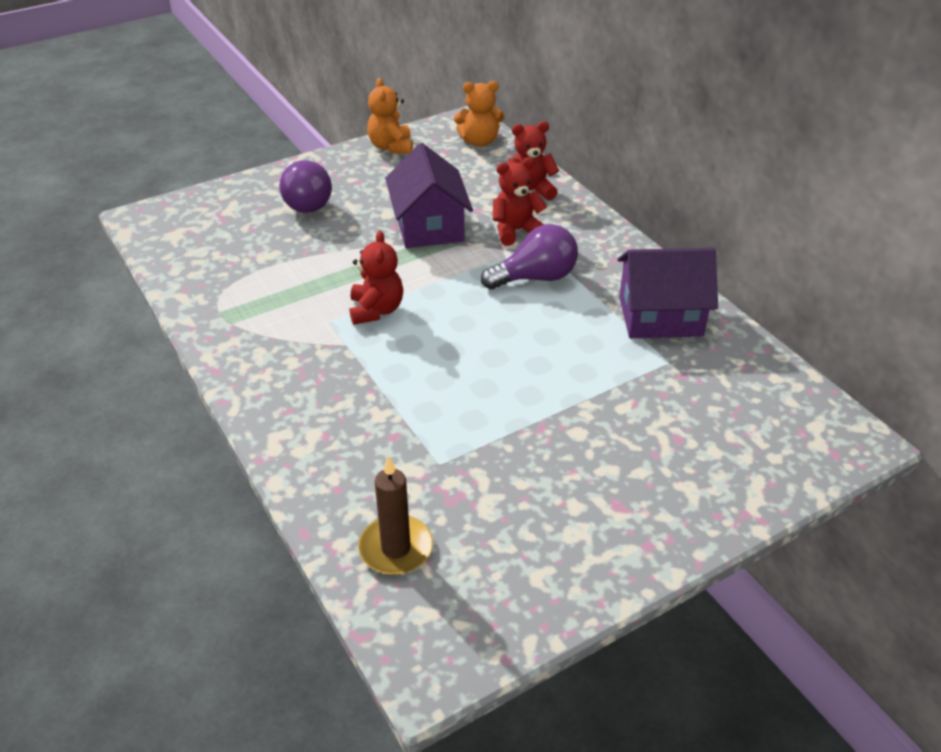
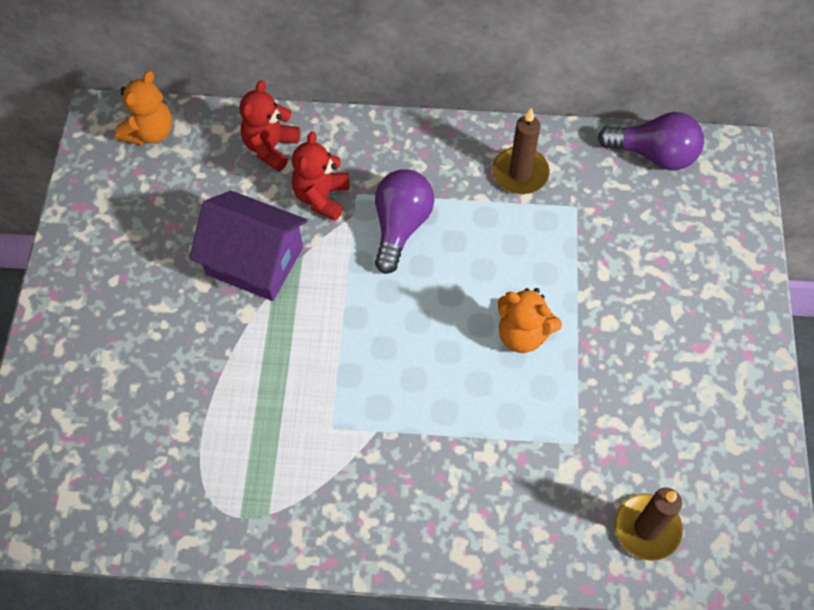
camera: 55 degrees left, 20 degrees up
purple light bulb [279,160,332,213] -> purple light bulb moved to [598,112,704,170]
red teddy bear [350,231,403,325] -> none
orange teddy bear [367,78,413,154] -> orange teddy bear moved to [498,288,562,353]
purple house [617,248,718,338] -> brown candle [492,108,549,194]

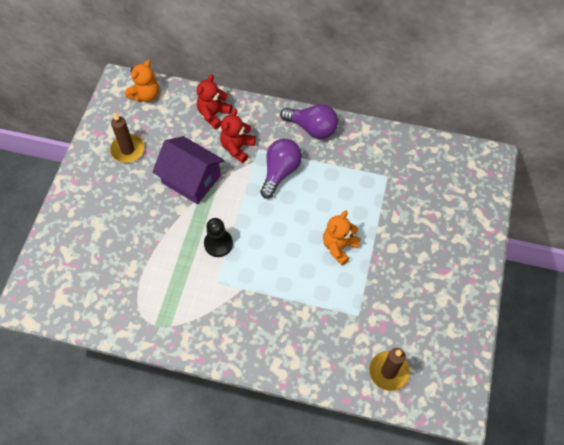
camera: 10 degrees right, 0 degrees up
brown candle [492,108,549,194] -> brown candle moved to [110,112,145,163]
orange teddy bear [498,288,562,353] -> orange teddy bear turned 90 degrees clockwise [323,211,361,265]
purple light bulb [598,112,704,170] -> purple light bulb moved to [280,104,338,139]
none -> black pawn [204,218,233,257]

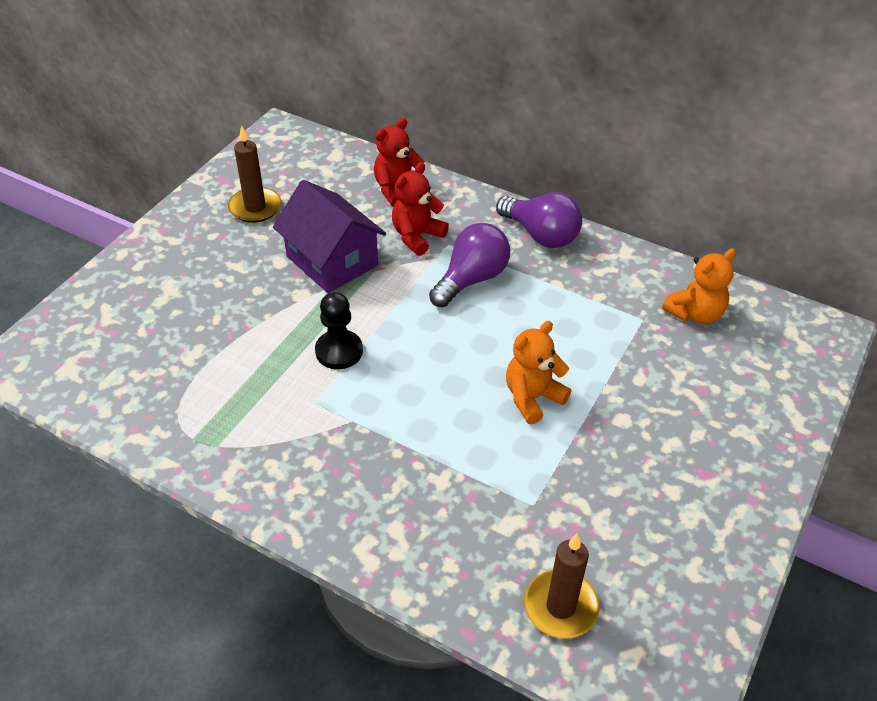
camera: 15 degrees right, 15 degrees down
orange teddy bear [125,60,159,102] -> orange teddy bear moved to [662,248,736,324]

